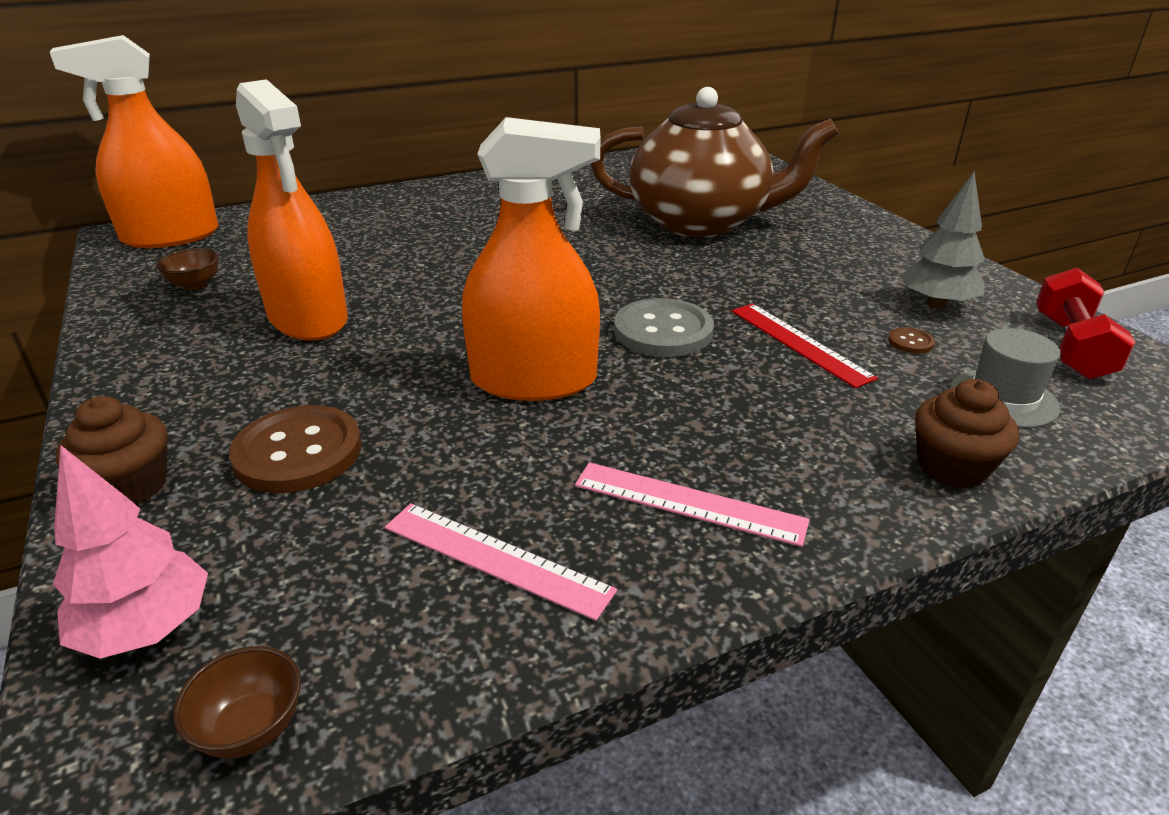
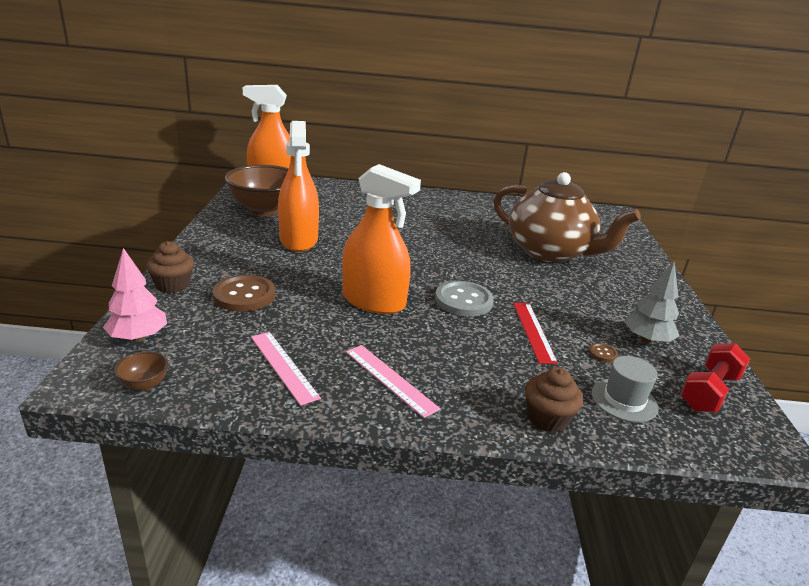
camera: 25 degrees right, 5 degrees down
brown bowl [156,248,219,290] -> brown bowl [225,165,289,216], size x2.47

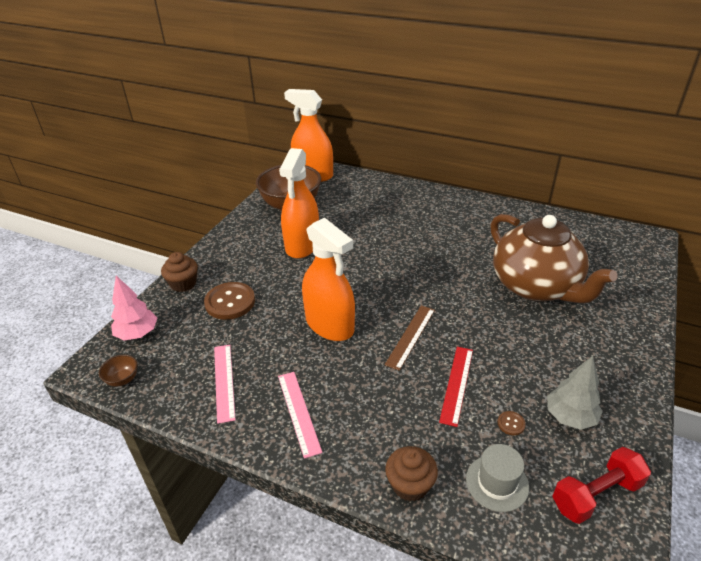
camera: 25 degrees right, 10 degrees up
grey button [435,281,494,316] -> brown ruler [385,305,435,371]

